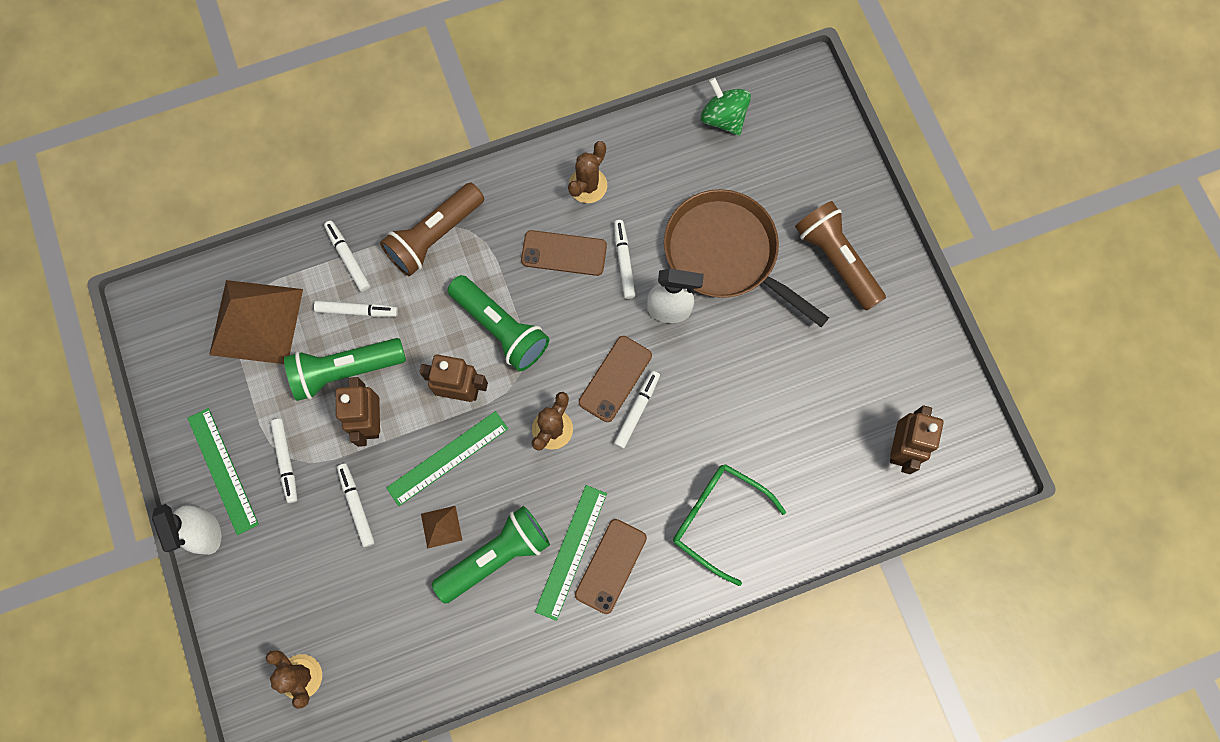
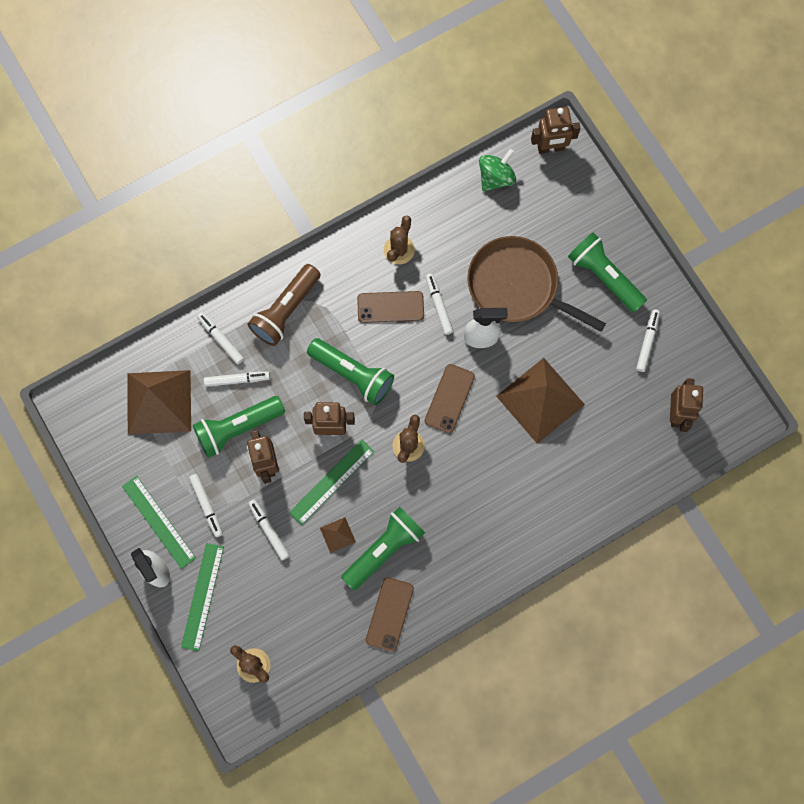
camera: 10 degrees left, 0 degrees up
green ruler [535,485,607,621] -> green ruler moved to [181,543,224,651]
brown phone [575,519,647,614] -> brown phone moved to [366,577,414,652]
white marker [614,370,660,449] -> white marker moved to [636,309,660,372]
green glasses [673,464,786,586] -> none
green spinning top [701,77,751,136] -> green spinning top turned 90 degrees clockwise [479,149,516,191]
brown flashlight [795,201,886,311] -> green flashlight [568,233,647,313]
none -> brown pyramid [496,358,585,444]
none -> brown robot [531,107,580,154]

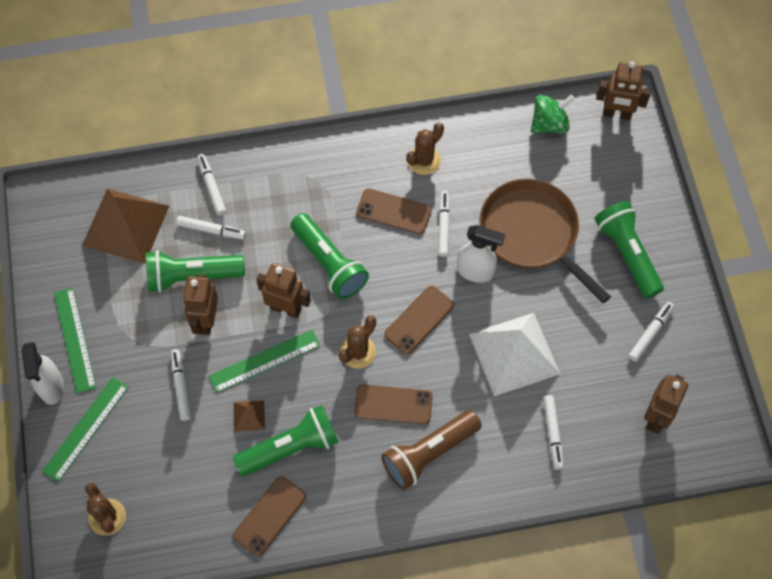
camera: 20 degrees right, 10 degrees down
white marker [189,474,223,537] -> white marker moved to [543,395,564,470]
brown flashlight [247,264,321,346] -> brown flashlight moved to [381,410,482,490]
brown pyramid [496,358,585,444] -> white pyramid [469,313,560,396]
none -> brown phone [354,384,433,424]

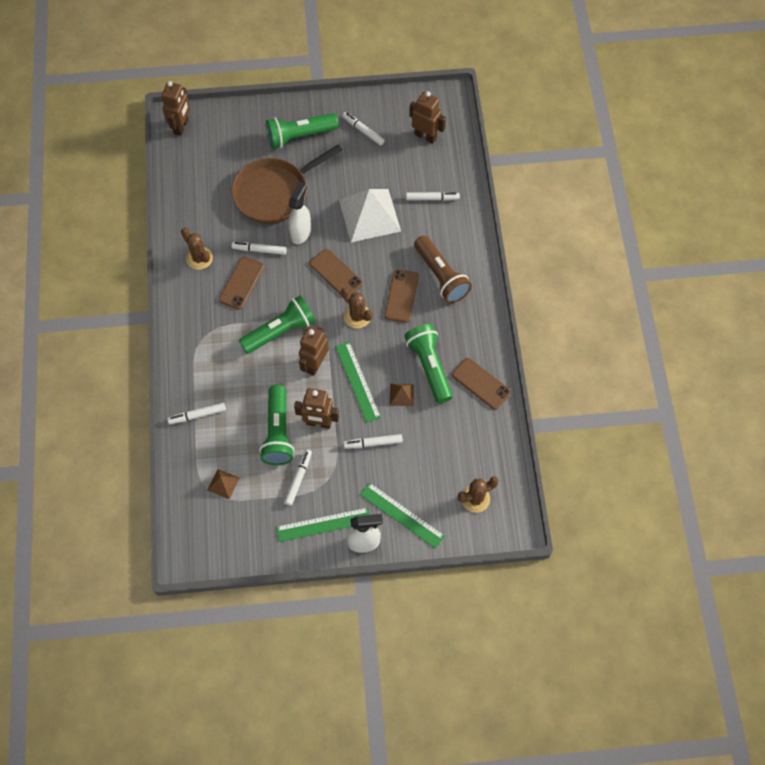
camera: 85 degrees left, 0 degrees up
brown pyramid [82,189,169,264] -> brown pyramid [207,469,239,499], size x0.43
white marker [176,216,246,240] -> white marker moved to [284,449,312,506]
green spinning top [531,95,575,133] -> none

